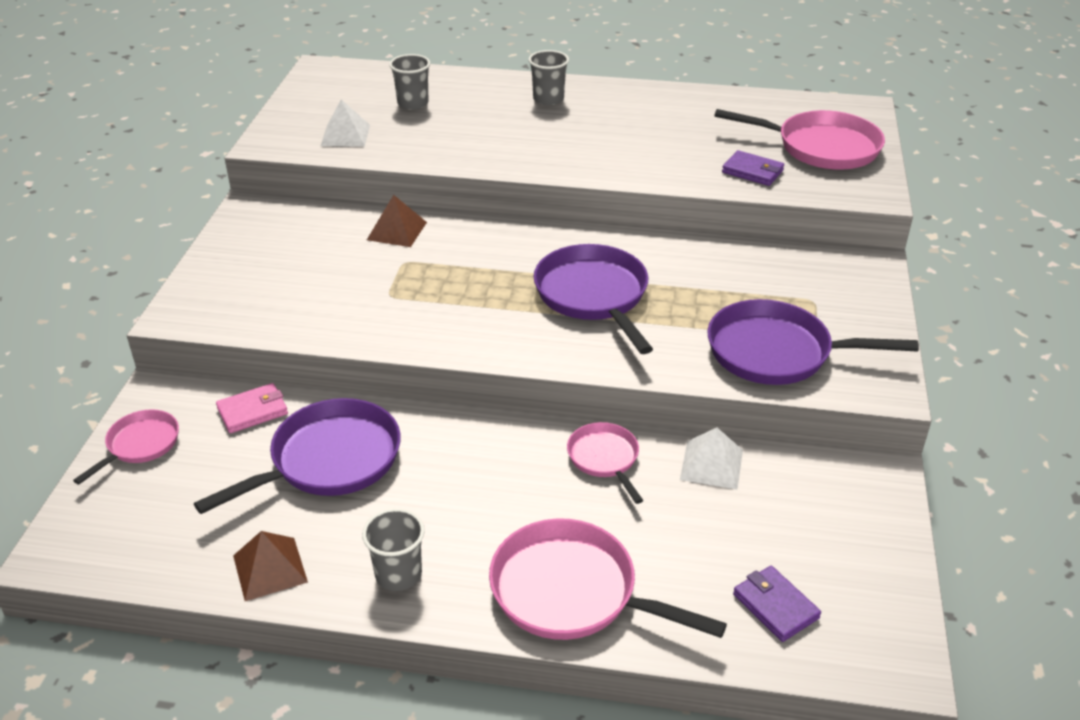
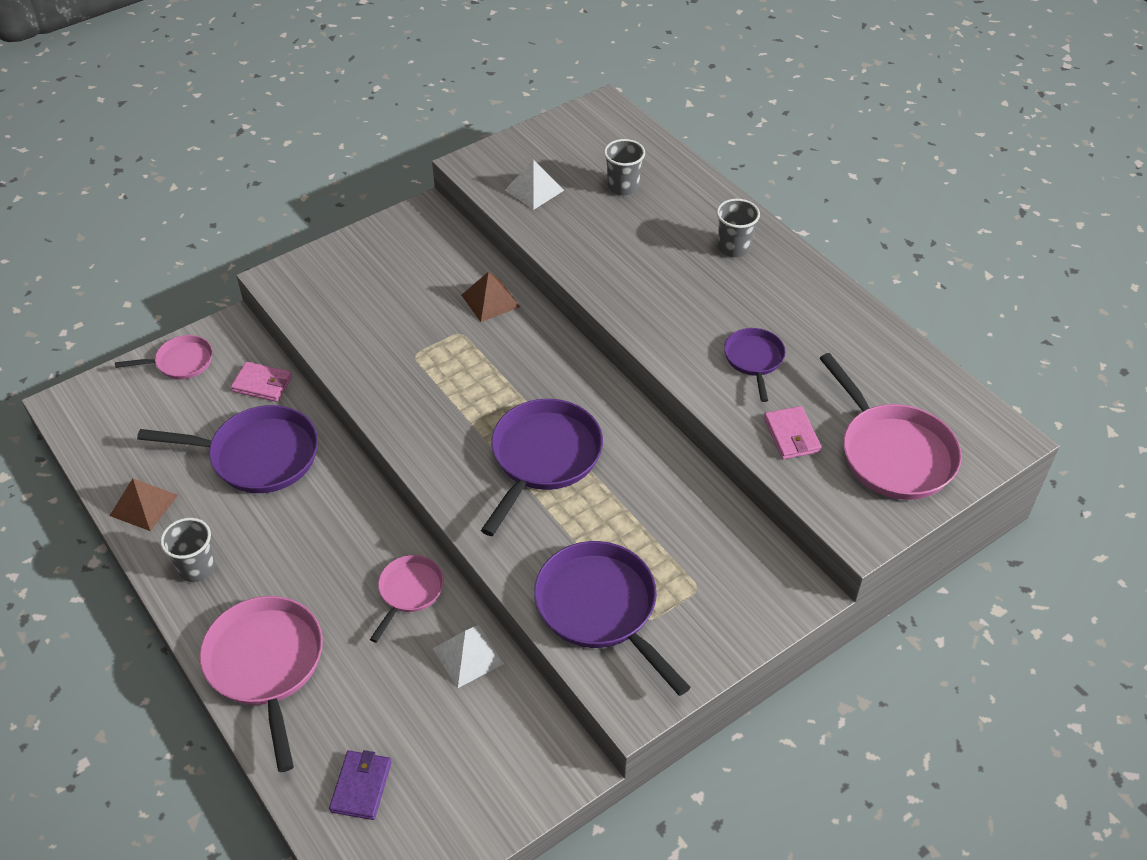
camera: 45 degrees right, 10 degrees up
purple wallet [722,150,784,186] -> pink wallet [764,406,821,459]
none -> purple pan [724,328,786,402]

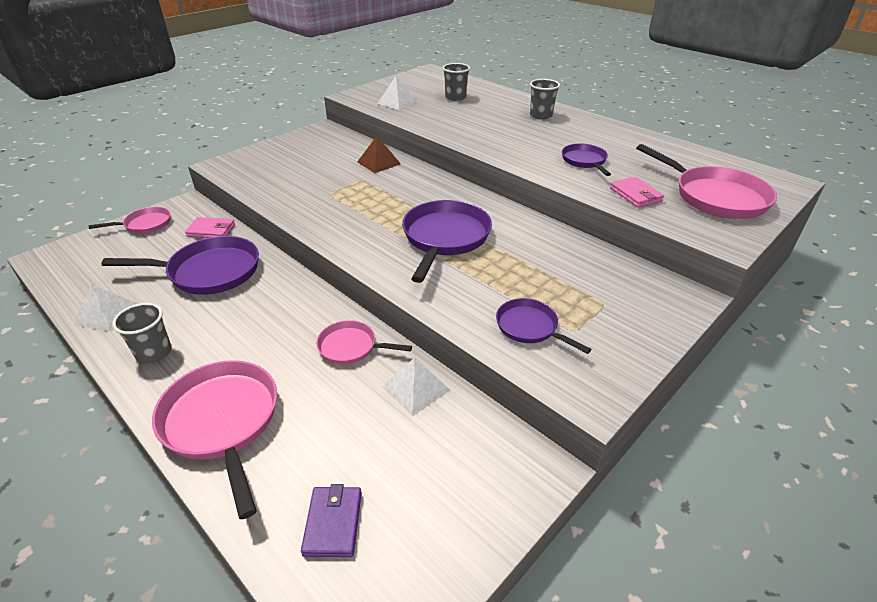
camera: 10 degrees left, 10 degrees down
brown pyramid [109,478,178,531] -> white pyramid [74,284,138,331]
pink pan [370,555,444,643] -> pink pan turned 90 degrees counterclockwise [316,320,412,364]
purple pan [534,541,691,696] -> purple pan [496,298,592,354], size x0.56

